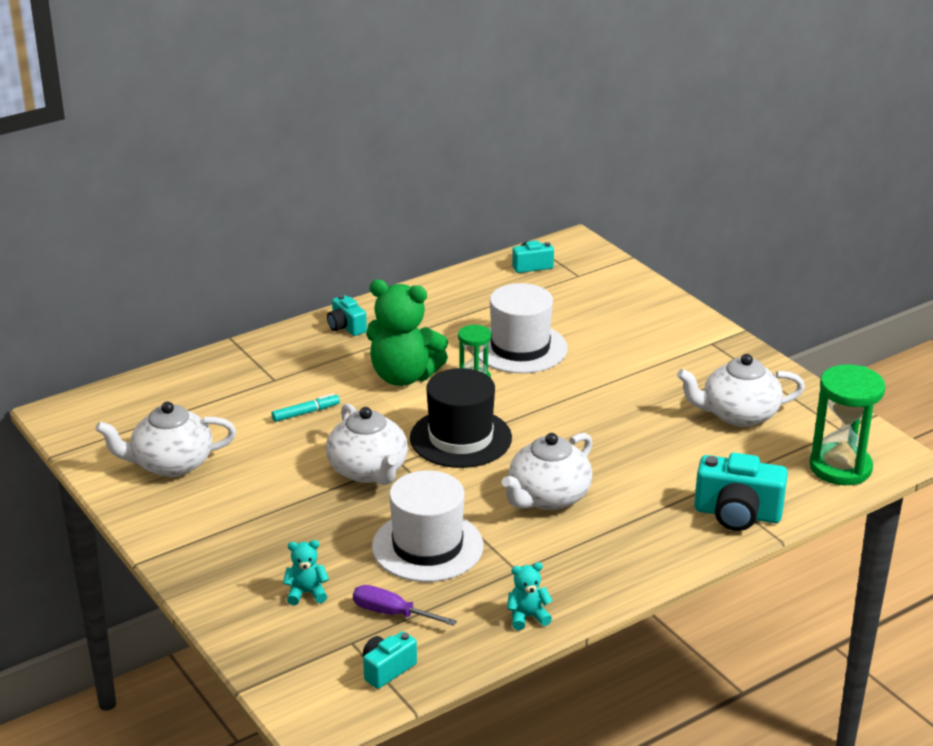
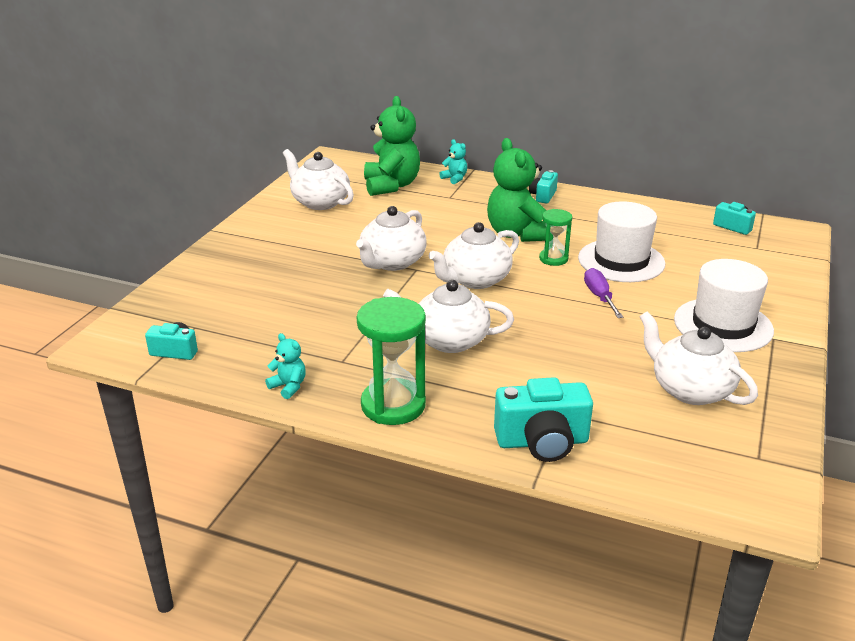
camera: 55 degrees right, 0 degrees up
turquoise marker [272,393,340,422] -> none
turquoise teddy bear [283,540,329,605] -> turquoise teddy bear moved to [440,139,467,184]
purple screwdriver [353,585,457,626] -> purple screwdriver moved to [584,268,623,318]
white hat [372,470,484,582] -> white hat moved to [674,259,774,352]
black hat [410,368,512,468] -> white teapot [429,222,519,289]
turquoise camera [694,453,788,531] -> turquoise camera turned 75 degrees counterclockwise [494,377,593,462]
green hourglass [810,364,885,485] -> green hourglass moved to [357,297,426,425]
none -> green teddy bear [364,96,420,196]

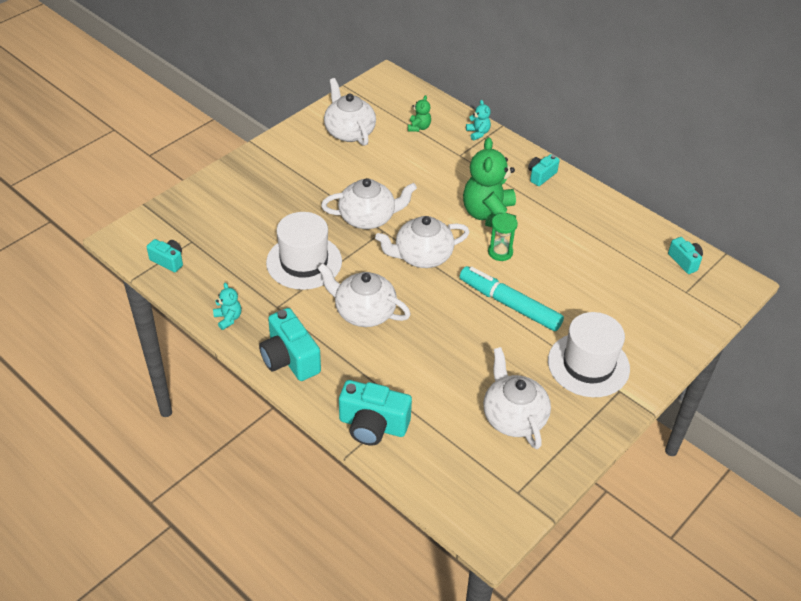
camera: 20 degrees right, 15 degrees up
white teapot [356,206,427,271] -> white teapot turned 150 degrees counterclockwise [321,178,417,229]
green hourglass [357,297,426,425] -> turquoise camera [259,308,321,381]
green teddy bear [364,96,420,196] -> green teddy bear [408,95,431,132], size x0.45
white hat [578,201,665,282] -> white hat moved to [266,212,342,290]
purple screwdriver [584,268,623,318] -> turquoise marker [460,266,564,331]

